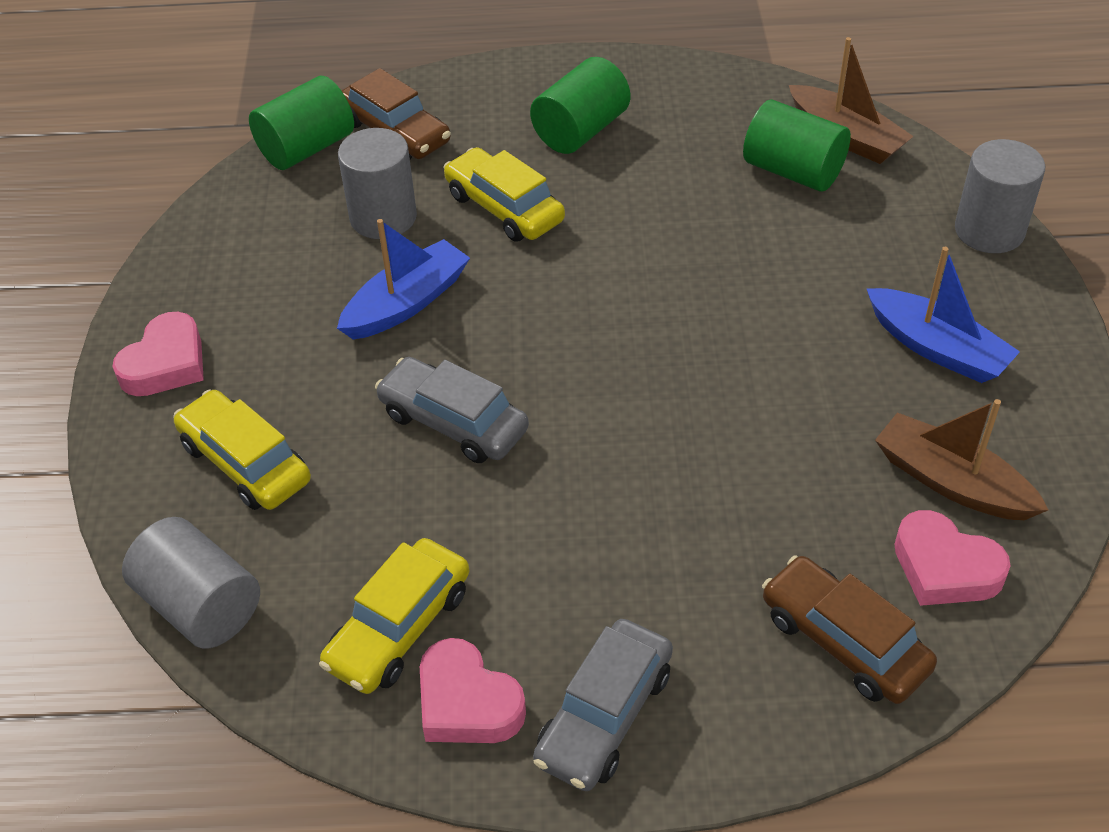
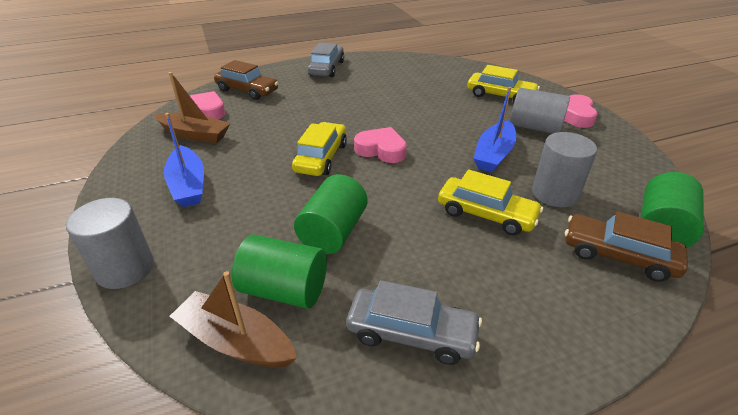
camera: 160 degrees right, 10 degrees down
grey cylinder [122,517,260,649] -> grey cylinder moved to [510,88,570,133]
yellow car [319,538,470,694] -> yellow car moved to [292,122,347,176]
grey car [375,357,529,463] -> grey car moved to [346,280,482,365]
pink heart [420,638,526,743] -> pink heart moved to [354,127,407,163]
green cylinder [530,57,630,154] -> green cylinder moved to [294,174,367,254]
blue boat [866,247,1020,383] -> blue boat turned 135 degrees counterclockwise [164,113,204,207]

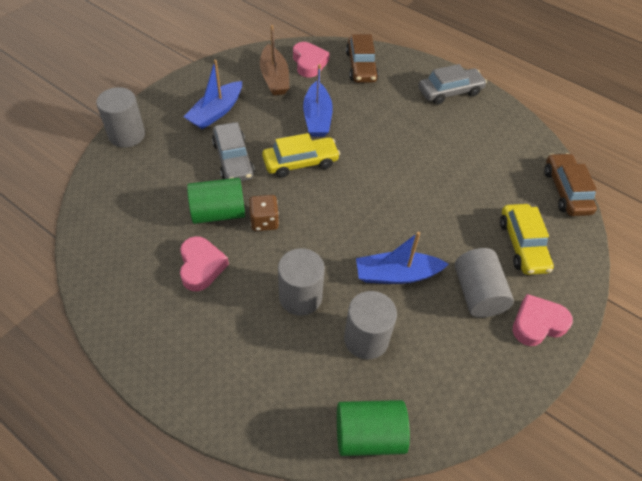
camera: 55 degrees right, 15 degrees up
brown boat [169,271,297,368] -> none
green cylinder [232,235,327,309] -> none
grey car [346,280,482,365] -> grey car moved to [212,122,255,181]
pink heart [354,127,407,163] -> pink heart moved to [180,236,229,291]
yellow car [438,170,543,236] -> grey cylinder [278,248,325,316]
brown car [565,212,688,282] -> brown car moved to [544,153,597,216]
none -> brown dice [249,195,279,231]
none -> blue boat [303,64,333,137]

